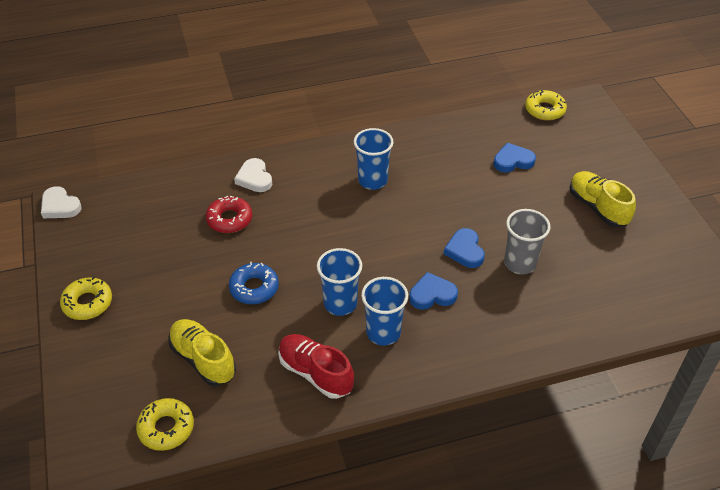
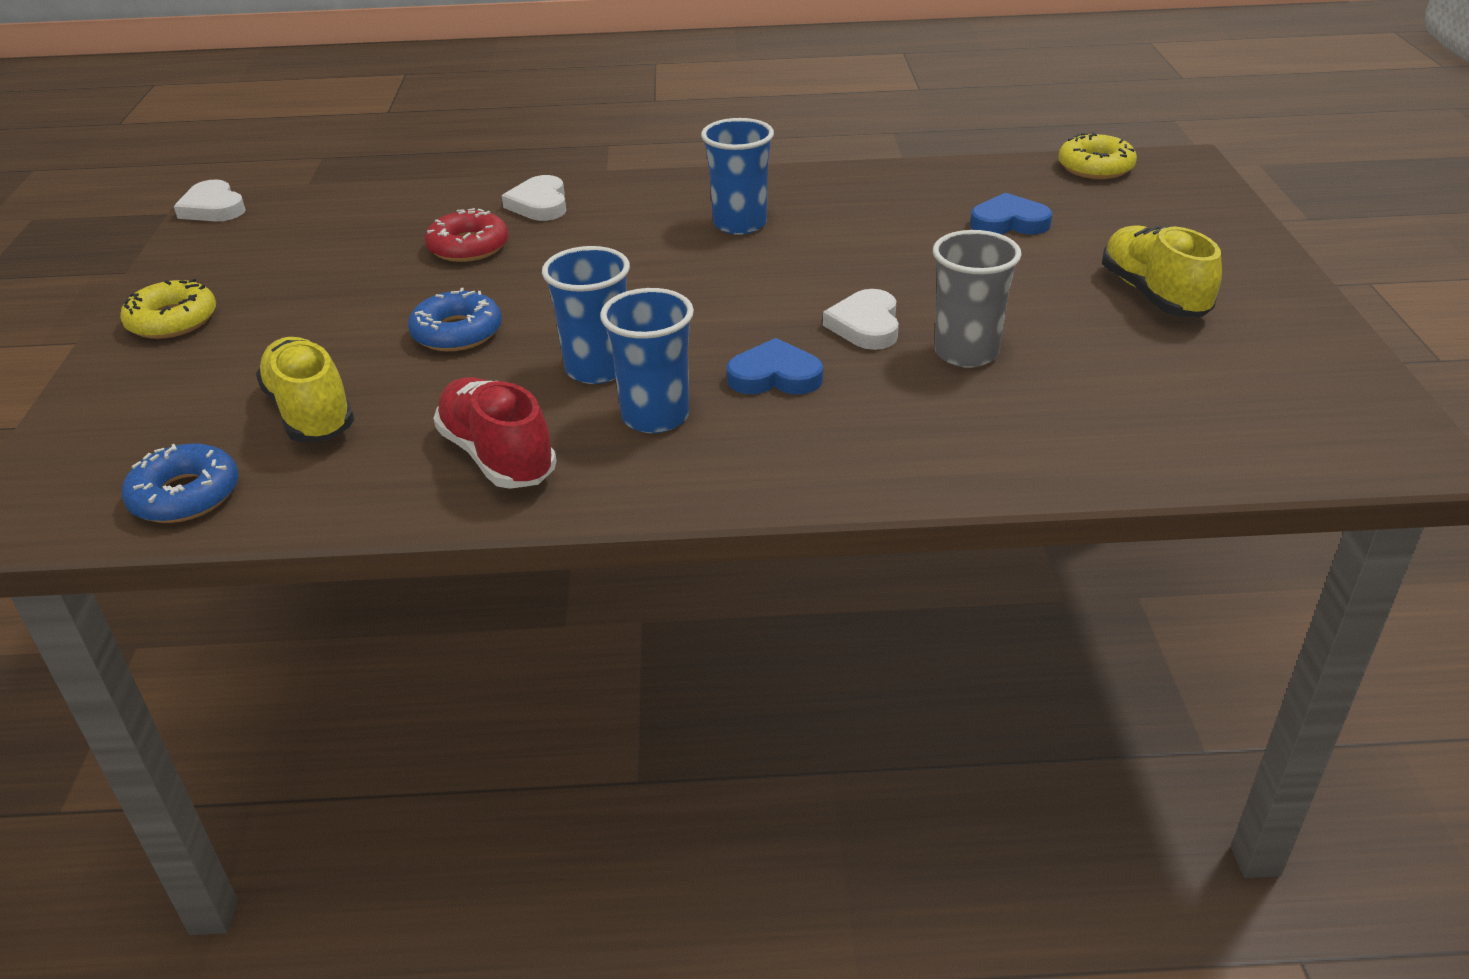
camera: 15 degrees right, 10 degrees down
yellow donut [136,398,194,451] -> blue donut [122,444,239,523]
blue heart [444,228,485,268] -> white heart [823,289,899,350]

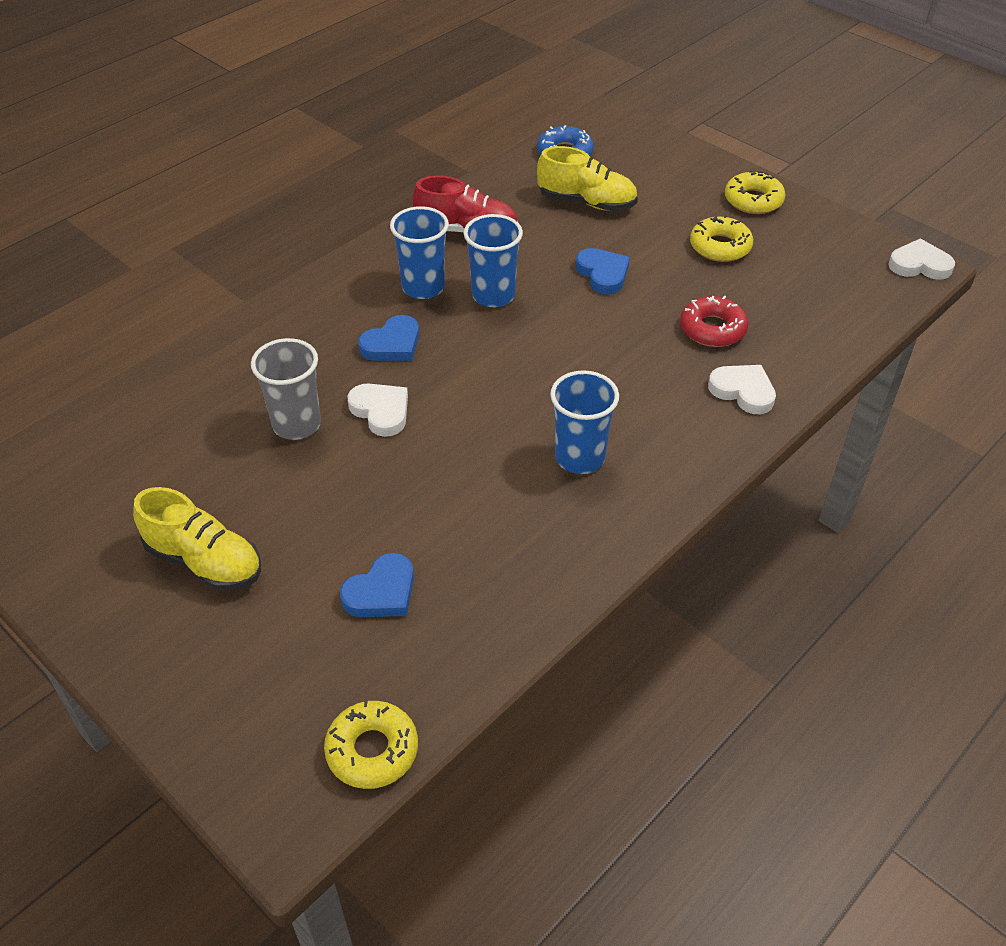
camera: 135 degrees right, 10 degrees up
blue donut [408,288,502,351] -> blue heart [576,248,630,294]
none -> yellow donut [690,215,753,262]

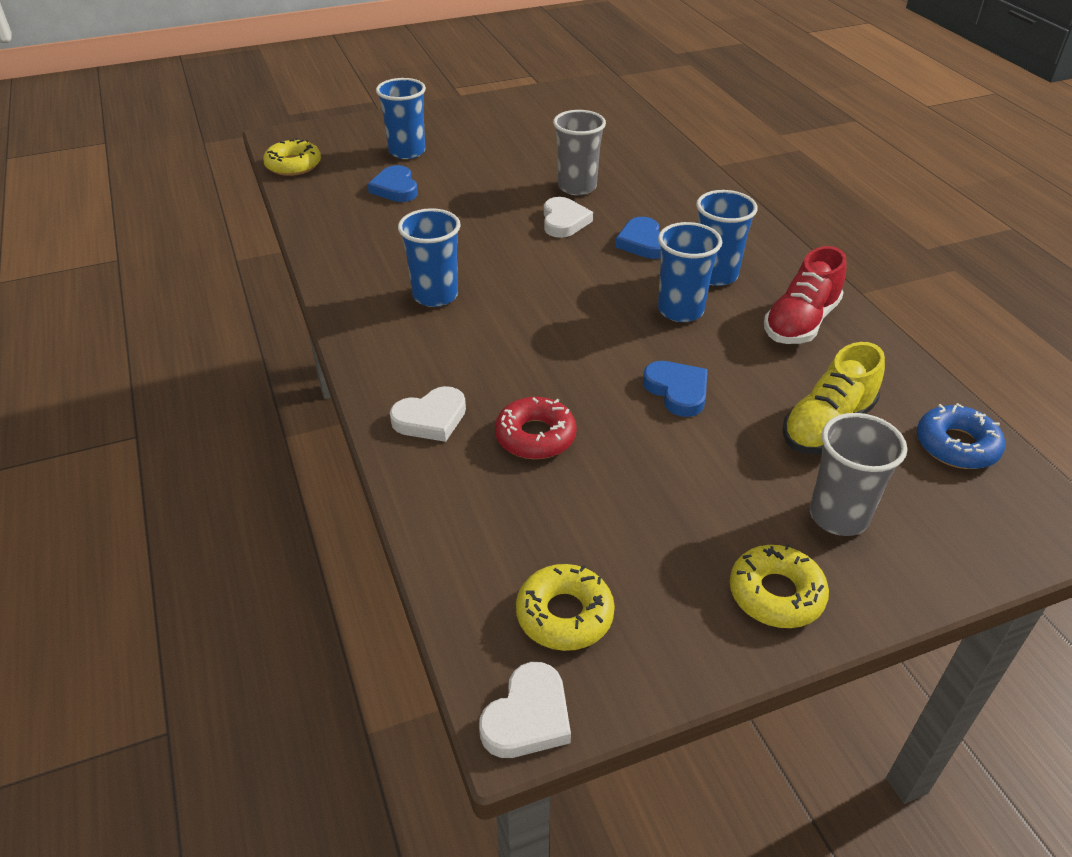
camera: 115 degrees right, 5 degrees down
yellow shoe [133,487,261,590] -> none
white heart [348,383,408,437] -> white heart turned 75 degrees counterclockwise [544,197,593,238]
blue heart [576,248,630,294] -> blue heart turned 120 degrees counterclockwise [643,361,707,417]
yellow donut [690,215,753,262] -> yellow donut moved to [516,564,615,651]
none -> blue cup [376,78,426,159]
none -> grey cup [810,413,907,536]

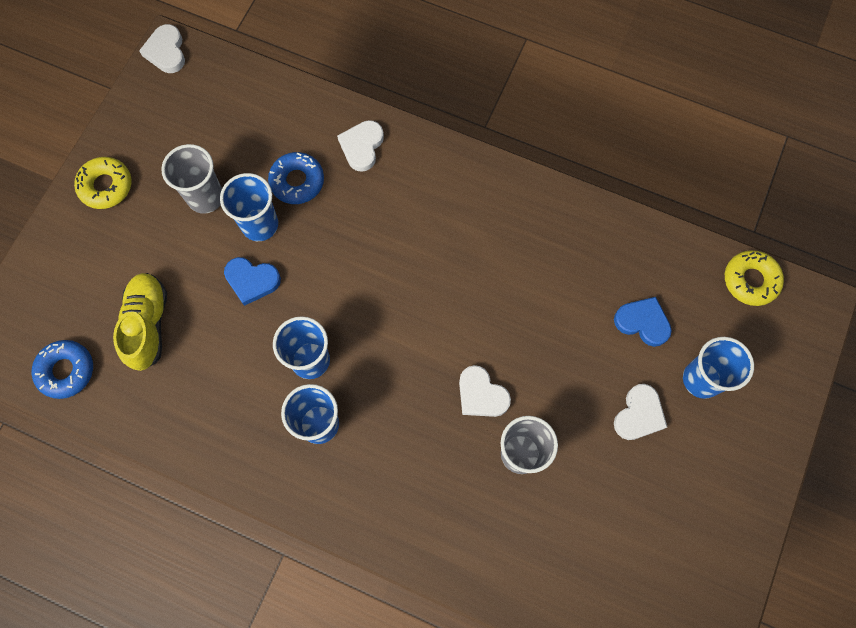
camera: 135 degrees right, 30 degrees up
blue cup [398,208,461,307] -> blue cup moved to [220,173,278,241]
red donut [495,397,577,459] -> blue donut [268,152,324,204]
yellow donut [516,564,615,651] -> none
blue heart [615,217,661,259] -> none
red shoe [764,246,846,344] -> none
grey cup [810,413,907,536] -> grey cup moved to [161,144,222,214]
none -> white heart [614,384,667,440]

